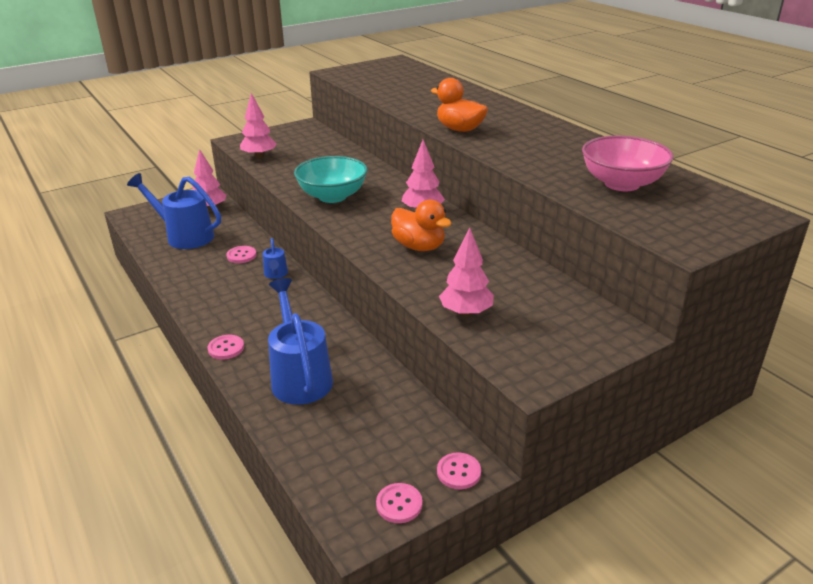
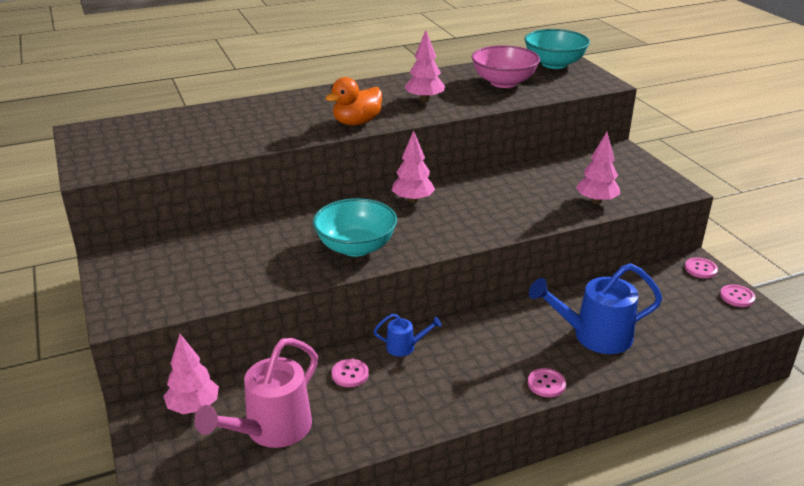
camera: 80 degrees left, 0 degrees up
blue watering can [127,173,221,249] -> pink watering can [194,338,318,448]
pink tree [240,93,277,159] -> pink tree moved to [404,30,445,102]
orange duck [391,200,452,251] -> none
none -> turquoise bowl [524,29,590,69]

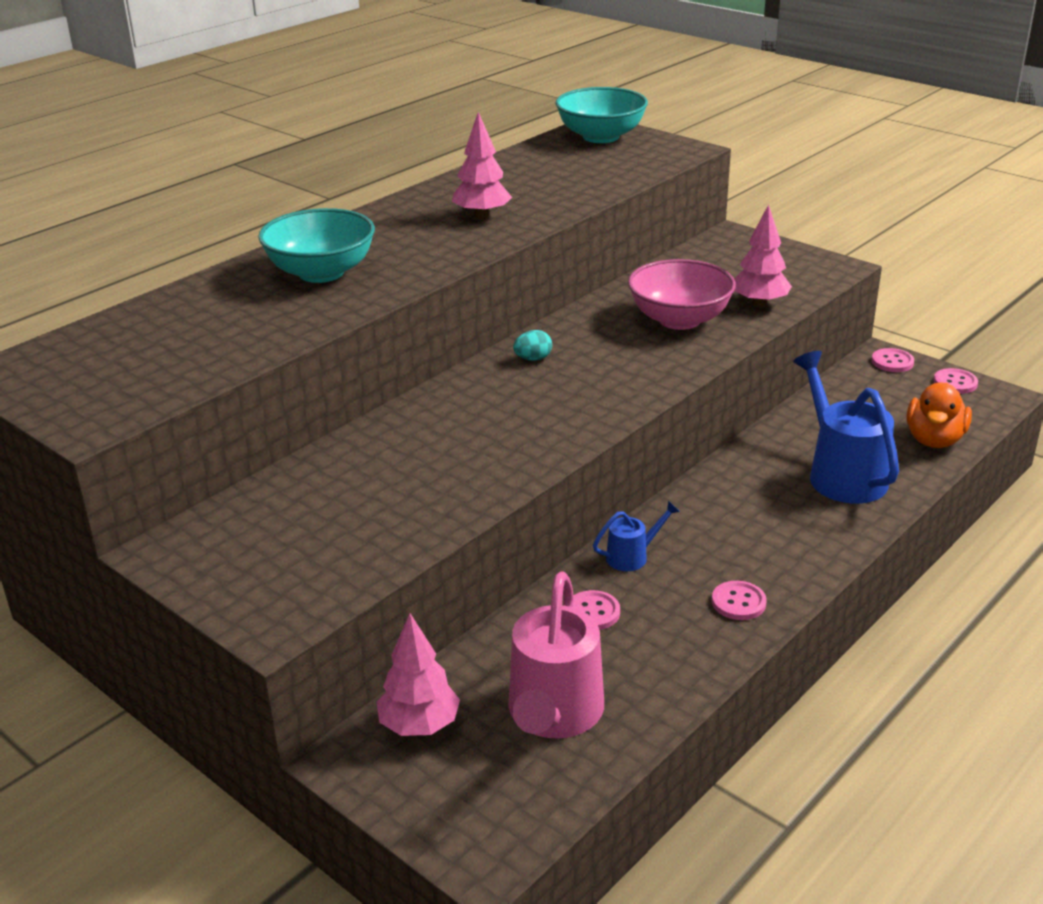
camera: 25 degrees left, 0 degrees up
turquoise bowl [313,198,397,257] -> turquoise bowl moved to [258,208,375,283]
orange duck [326,77,382,125] -> orange duck moved to [906,382,972,448]
pink tree [391,130,435,203] -> turquoise egg [513,330,552,361]
pink bowl [471,45,540,88] -> pink bowl moved to [628,259,736,330]
pink button [528,368,566,397] -> pink button moved to [712,581,767,620]
blue watering can [529,263,663,354] -> blue watering can turned 105 degrees clockwise [793,351,899,504]

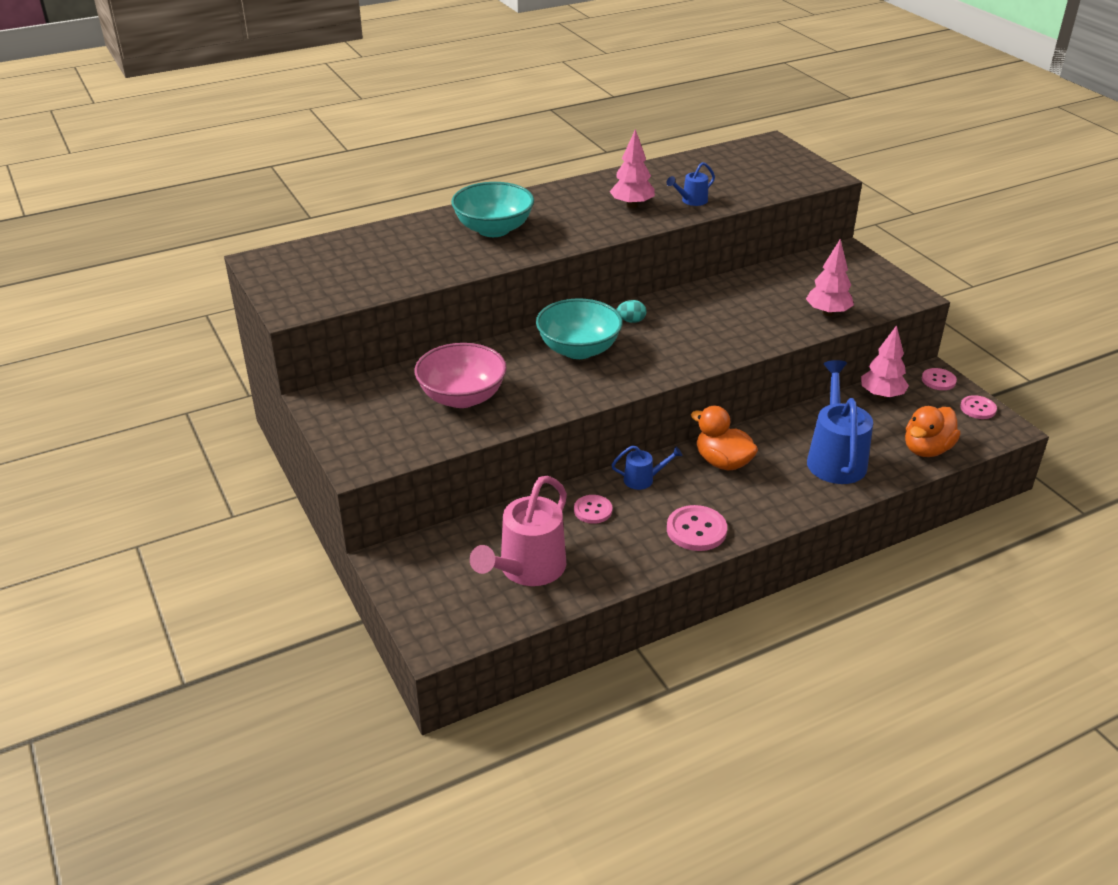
camera: 20 degrees right, 5 degrees up
pink tree [377,613,460,736] -> pink tree moved to [861,325,909,399]
turquoise bowl [555,87,648,143] -> turquoise bowl moved to [536,298,623,359]
pink bowl [628,259,736,330] -> pink bowl moved to [415,343,507,408]
pink button [712,581,767,620] -> pink button [667,505,727,551], size x1.53
none -> blue watering can [667,162,715,206]
none -> orange duck [691,406,758,471]

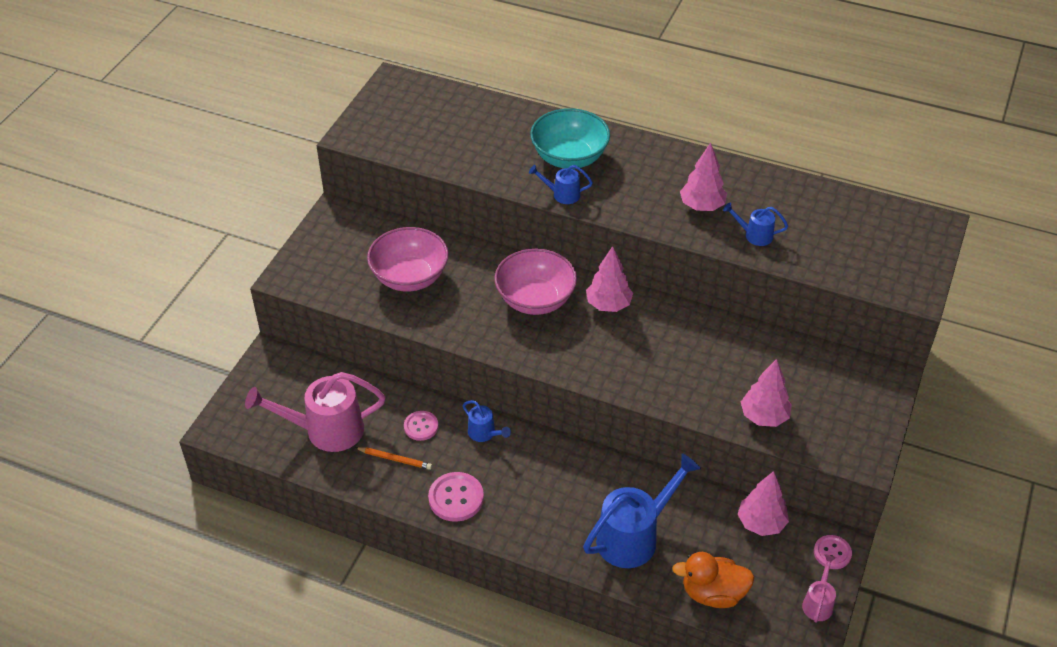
camera: 50 degrees right, 10 degrees up
turquoise bowl [536,298,623,359] -> pink bowl [494,249,577,315]
turquoise egg [617,300,646,323] -> pink tree [586,246,633,312]
orange duck [691,406,758,471] -> none
pink button [960,395,997,419] -> pink watering can [802,554,836,623]
none -> orange pencil [355,447,432,470]
none -> blue watering can [529,165,593,204]

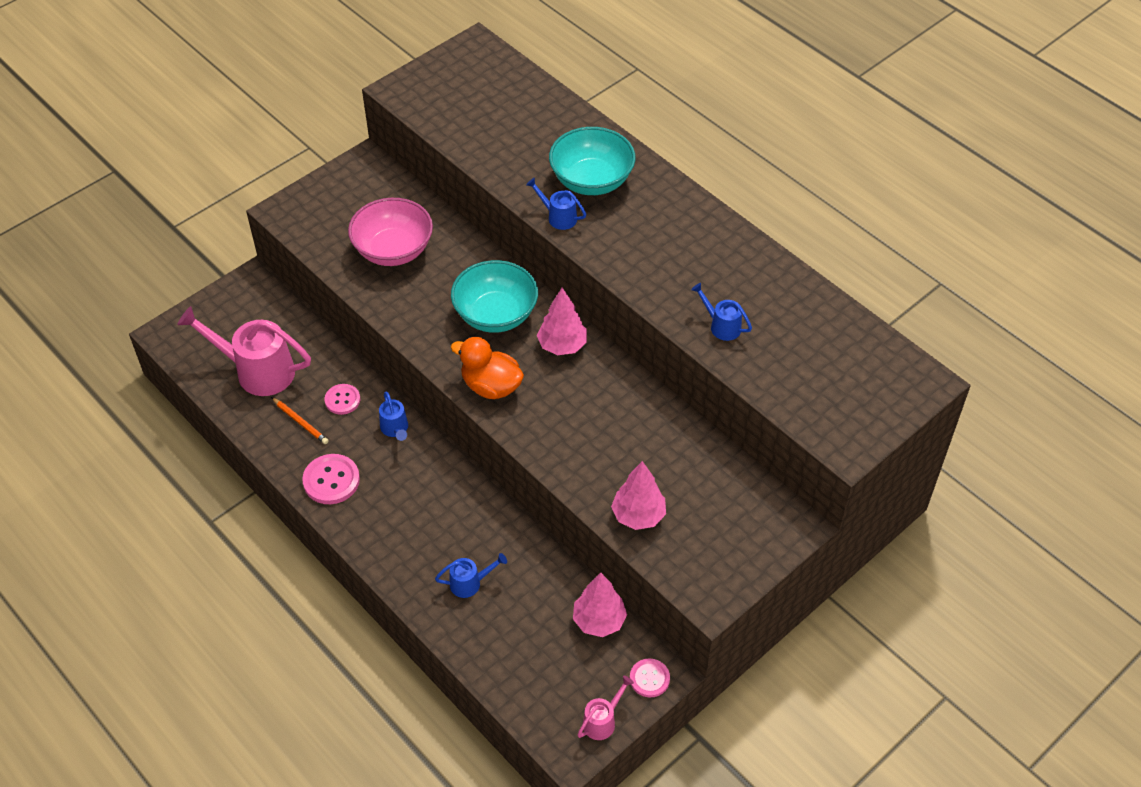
camera: 25 degrees right, 5 degrees up
pink bowl [494,249,577,315] -> turquoise bowl [451,260,538,333]
blue watering can [583,453,701,568] -> blue watering can [435,553,507,598], size x0.49
orange duck [672,552,754,608] -> orange duck moved to [451,337,524,399]
pink tree [680,143,727,211] -> none

